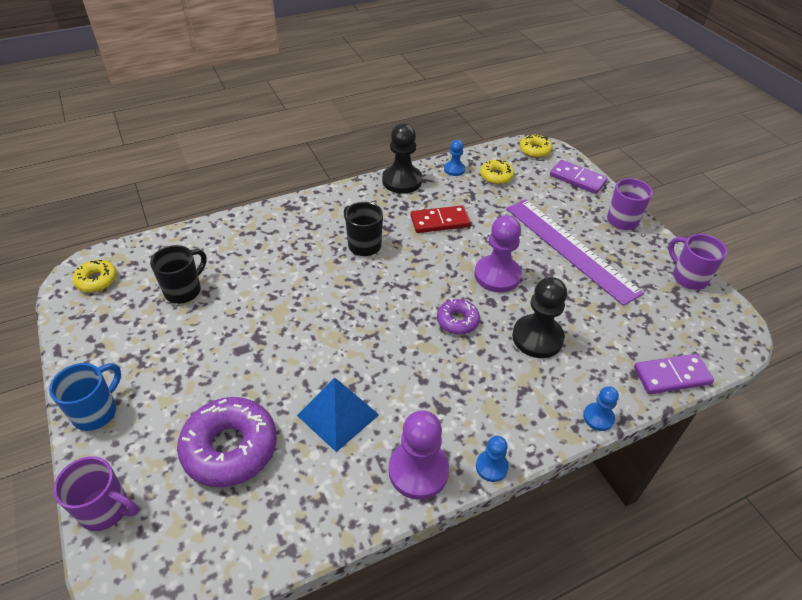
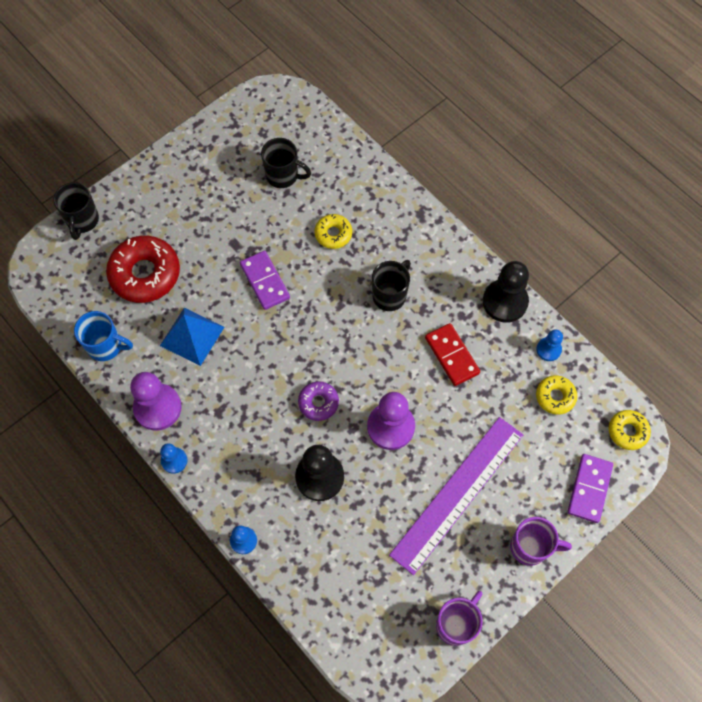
camera: 75 degrees right, 20 degrees up
blue mug [49,363,121,431] -> blue mug moved to [74,311,133,361]
purple mug [53,456,139,531] -> black mug [53,182,99,240]
yellow donut [73,260,117,292] -> yellow donut moved to [315,214,352,249]
purple donut [177,397,277,487] -> red donut [106,236,180,303]
purple domino [634,354,714,394] -> purple domino moved to [240,251,290,310]

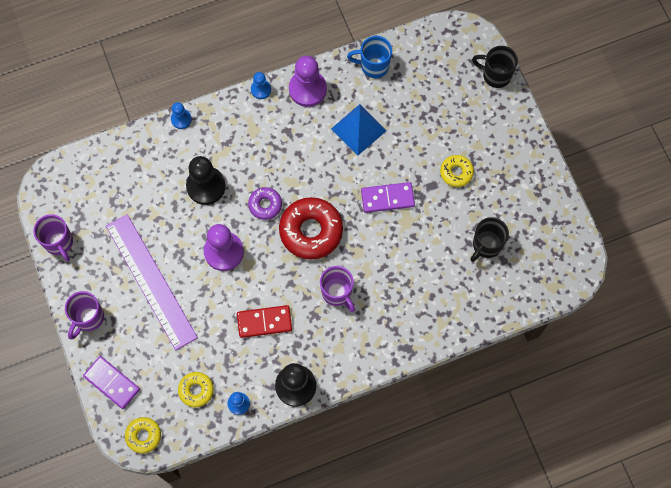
camera: 110 degrees right, 5 degrees up
blue mug [74,311,133,361] -> blue mug turned 60 degrees clockwise [347,36,392,78]
red donut [106,236,180,303] -> red donut moved to [279,197,343,259]
yellow donut [315,214,352,249] -> yellow donut moved to [440,155,474,187]
black mug [372,260,411,311] -> purple mug [320,266,355,312]

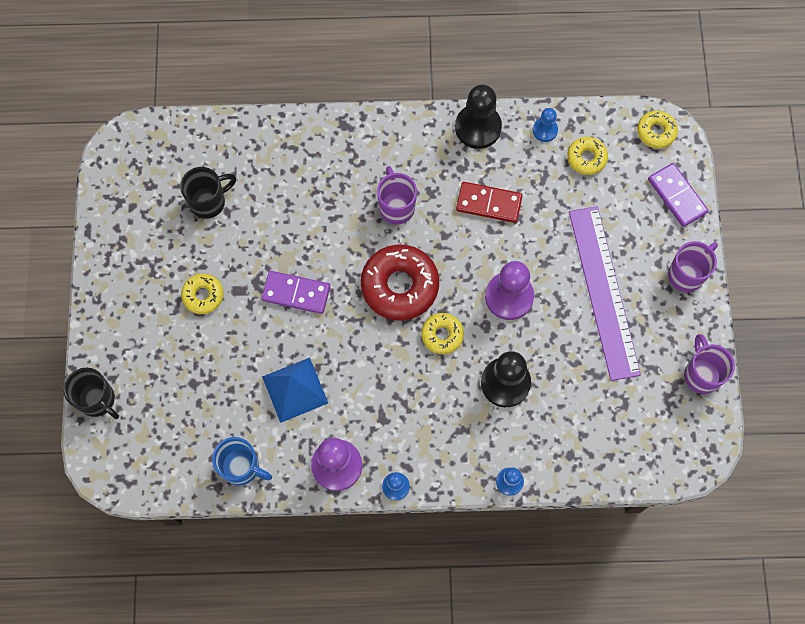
camera: 160 degrees left, 0 degrees up
purple donut [248,187,282,220] -> yellow donut [421,313,464,354]

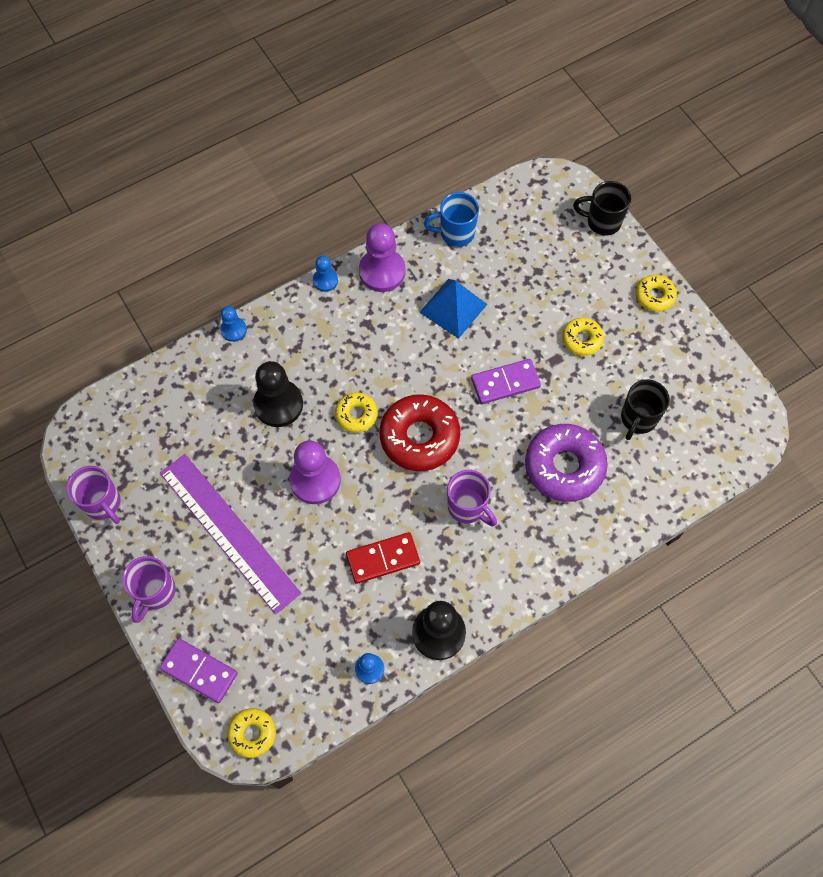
camera: 150 degrees right, 5 degrees down
yellow donut [567,137,608,175] -> yellow donut moved to [636,275,677,312]
none -> purple donut [525,424,608,502]

